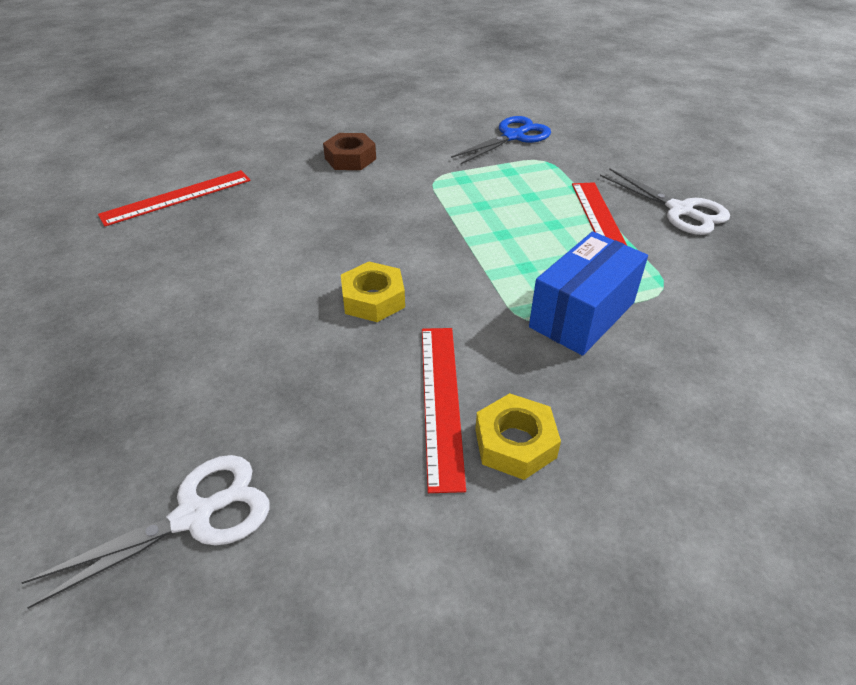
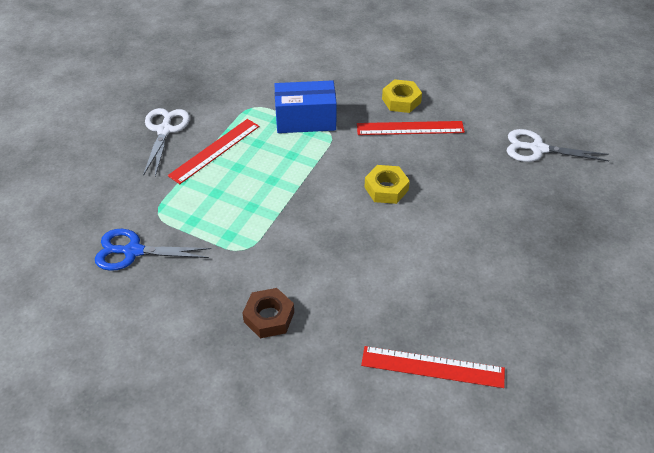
camera: 135 degrees left, 5 degrees up
red ruler [422,328,466,493] -> red ruler turned 45 degrees clockwise [357,121,465,135]

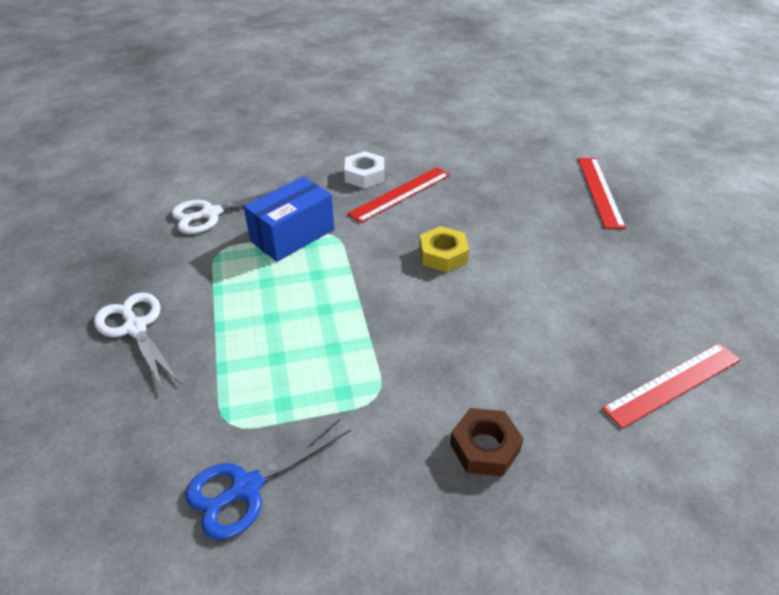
camera: 40 degrees left, 5 degrees down
red ruler [168,119,260,184] -> red ruler moved to [578,158,626,229]
yellow nut [382,79,422,113] -> white nut [344,151,384,189]
white scissors [507,129,609,162] -> white scissors moved to [171,190,274,234]

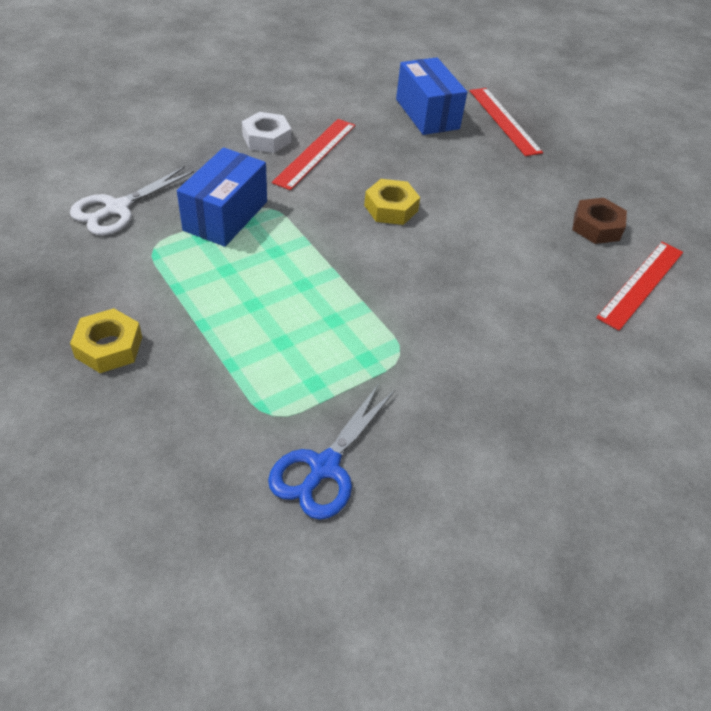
camera: 25 degrees left, 5 degrees up
white scissors [94,292,181,390] -> yellow nut [70,308,142,373]
brown nut [450,408,524,477] -> brown nut moved to [572,198,627,244]
none -> blue box [396,57,467,135]

